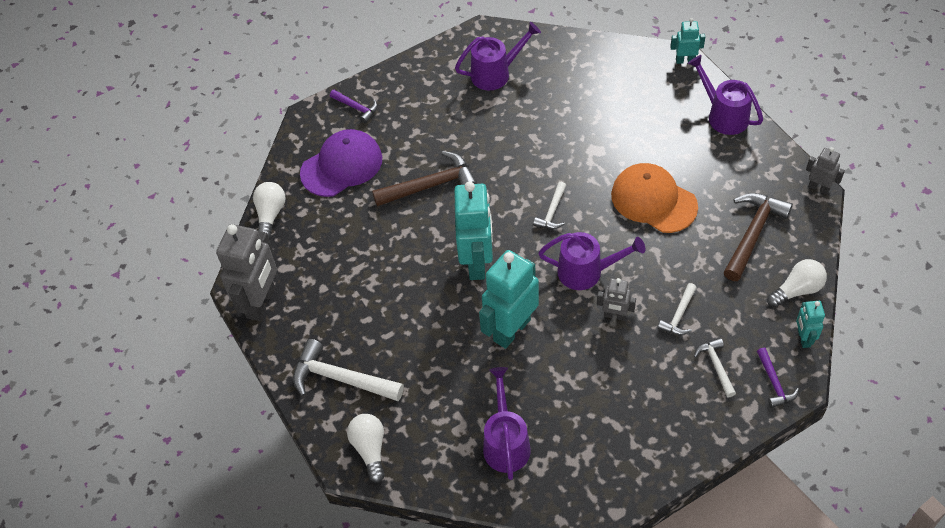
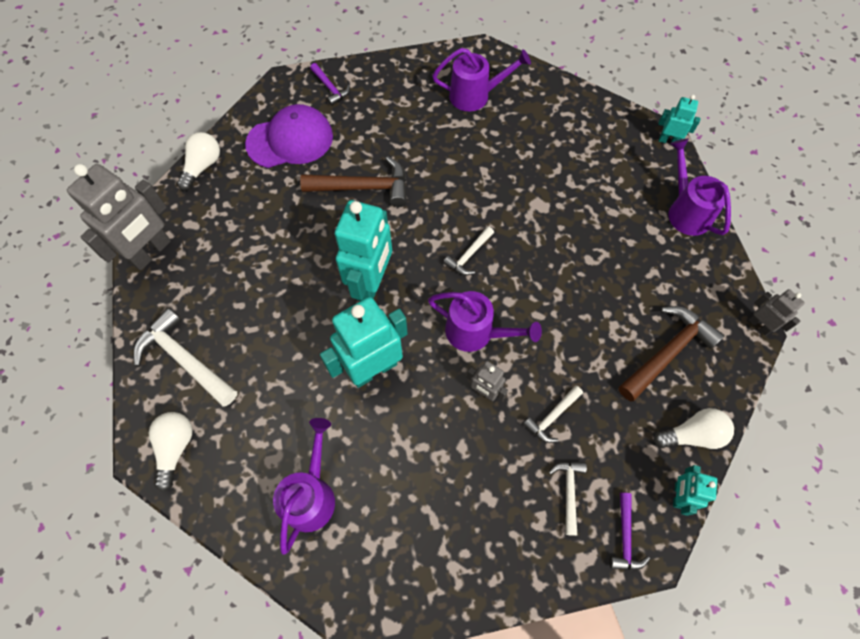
camera: 15 degrees right, 10 degrees up
orange cap [611,163,698,233] -> none

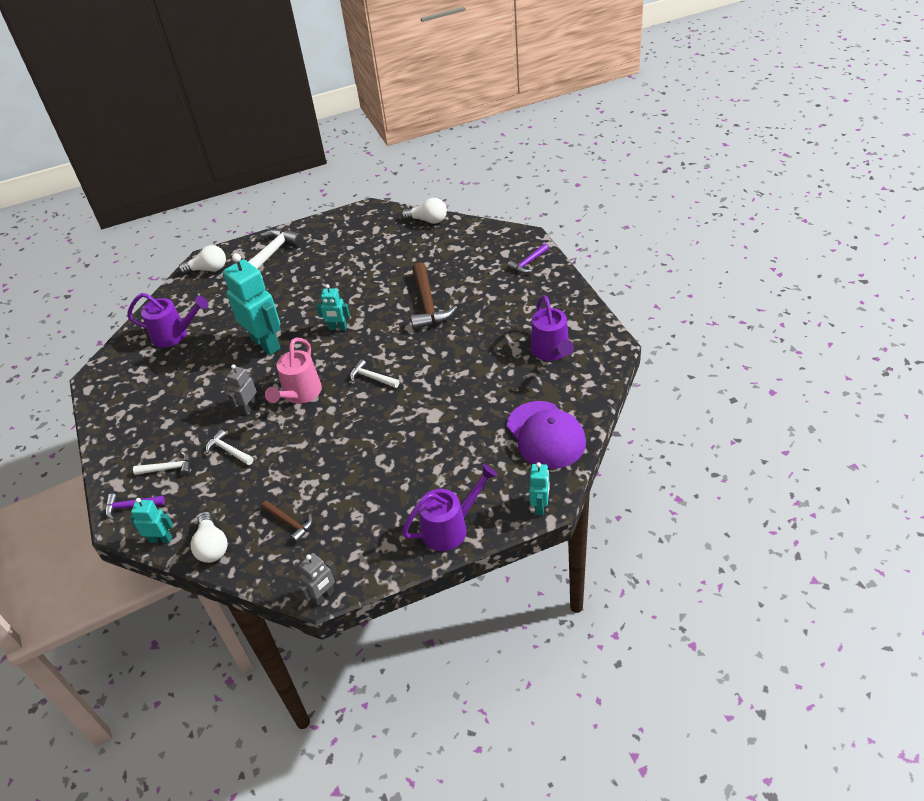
camera: 85 degrees right, 20 degrees down
grey robot [67,164,171,271] -> none
purple cap [245,104,333,168] -> purple cap moved to [507,401,586,469]
turquoise robot [335,200,392,301] -> turquoise robot [316,284,350,330], size x0.50
purple watering can [428,291,542,352] -> pink watering can [265,338,322,404]
brown hammer [618,306,725,401] -> brown hammer [261,500,313,543], size x0.55

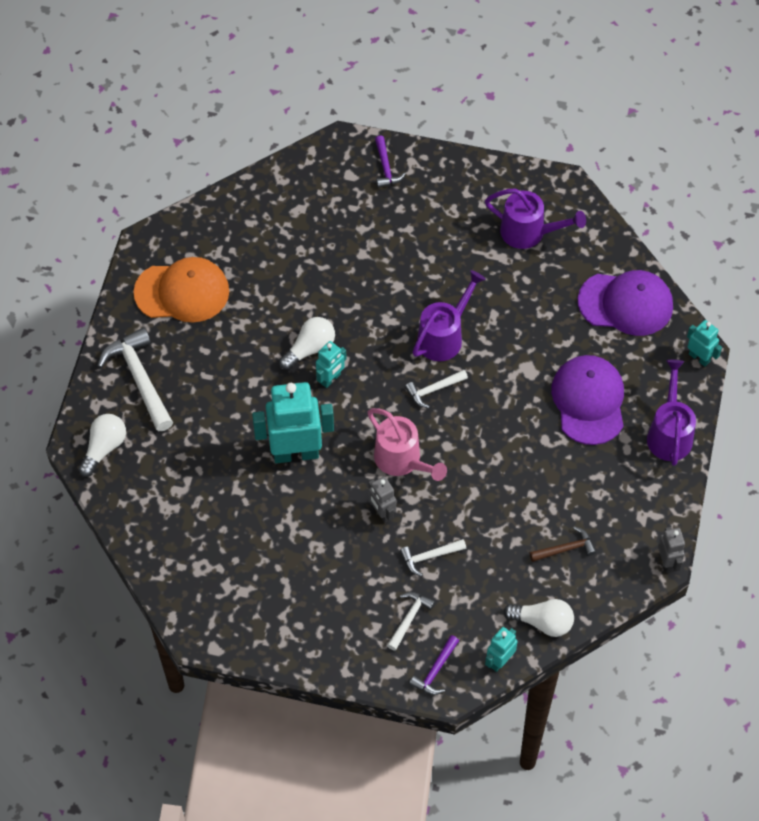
camera: 60 degrees left, 15 degrees up
purple watering can [127,293,208,348] -> purple watering can moved to [413,270,486,361]
white light bulb [401,198,447,224] -> white light bulb moved to [279,317,335,370]
brown hammer [411,262,457,329] -> none
none -> orange cap [133,257,229,322]
none -> purple cap [551,355,624,445]

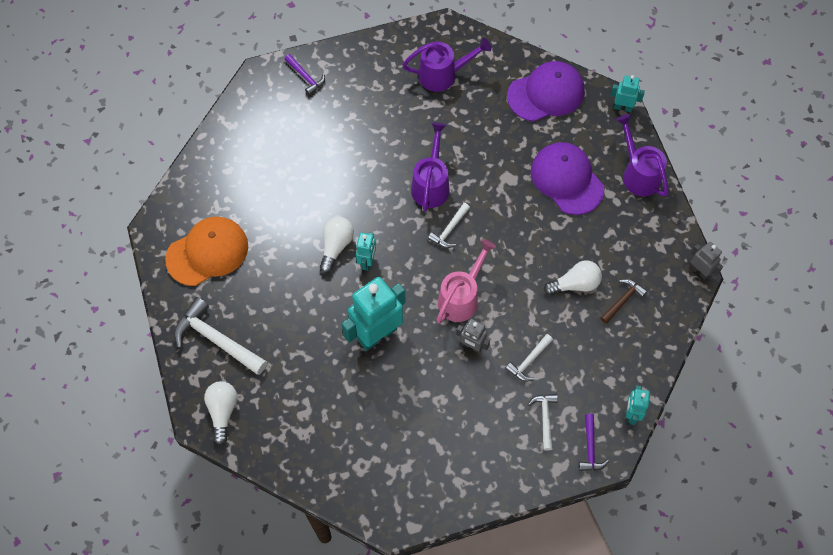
camera: 30 degrees left, 5 degrees up
pink watering can [367,408,447,481] -> pink watering can turned 75 degrees counterclockwise [437,239,496,323]
white light bulb [504,599,574,637] -> white light bulb moved to [544,260,602,295]

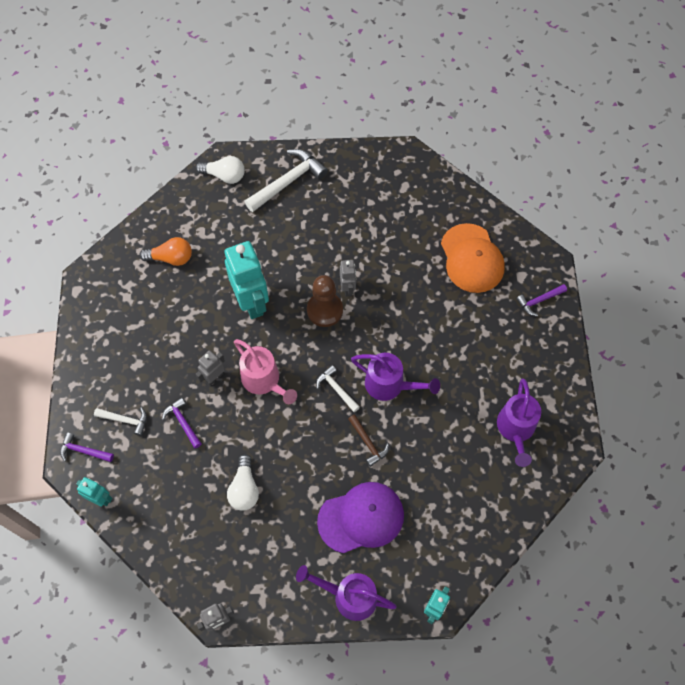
camera: 105 degrees right, 0 degrees up
orange cap [165,217,248,286] -> orange cap moved to [441,223,505,293]
white light bulb [320,217,354,273] -> grey robot [340,260,356,297]
turquoise robot [356,232,376,271] -> brown pawn [307,275,343,327]
white hammer [505,334,553,382] -> purple hammer [162,397,202,448]
purple cap [507,61,584,122] -> none
brown hammer [601,279,647,324] -> brown hammer moved to [348,414,389,467]
purple watering can [616,114,668,197] -> purple watering can turned 150 degrees counterclockwise [296,565,397,621]
none -> orange light bulb [139,237,192,266]

